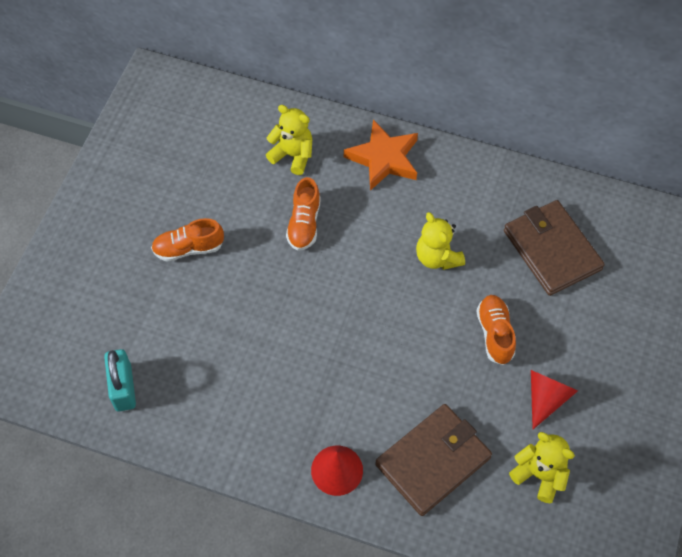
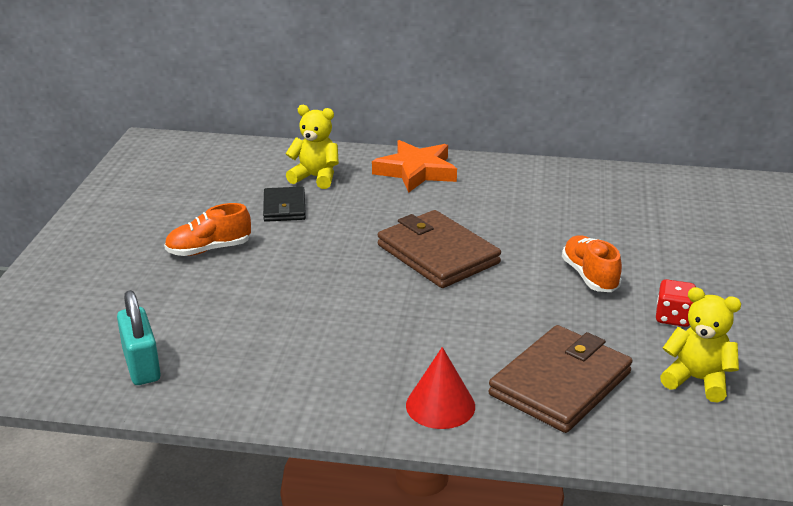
camera: 10 degrees left, 30 degrees down
orange shoe [286,177,321,251] -> none
yellow teddy bear [416,212,465,270] -> none
brown wallet [504,200,605,296] -> brown wallet moved to [378,210,501,288]
red cone [531,370,578,429] -> red dice [656,279,696,327]
none -> black wallet [263,187,306,222]

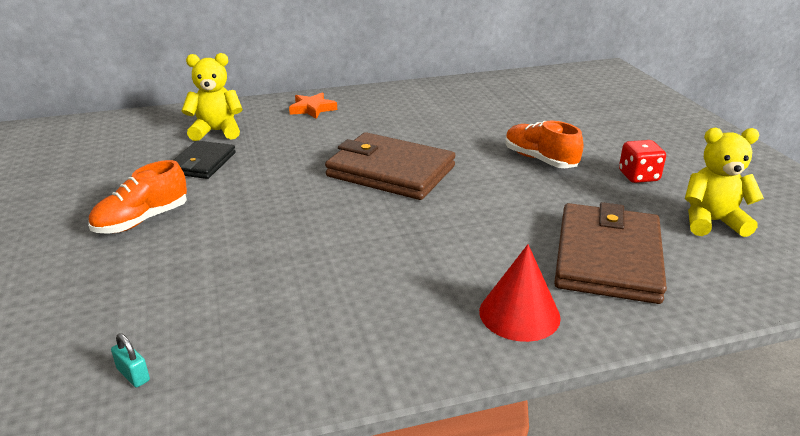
camera: 25 degrees left, 0 degrees up
turquoise padlock [117,290,161,385] -> turquoise padlock [111,333,150,388], size x0.44
black wallet [263,187,306,222] -> black wallet turned 45 degrees clockwise [174,140,236,179]
orange star [372,140,457,193] -> orange star [289,92,337,119], size x0.57

